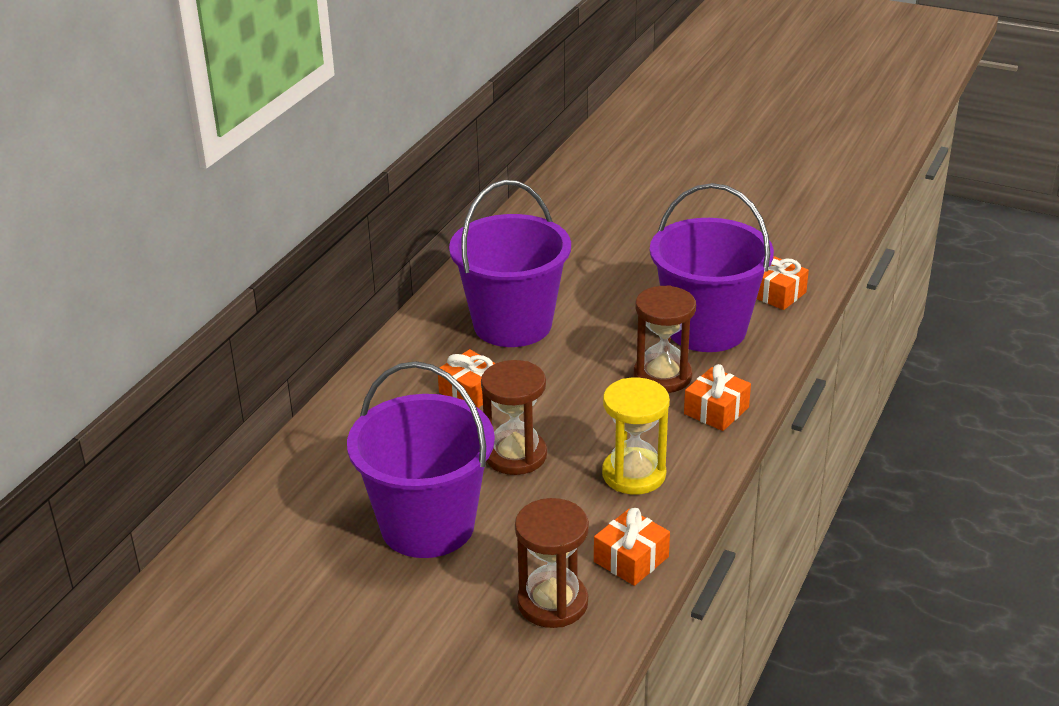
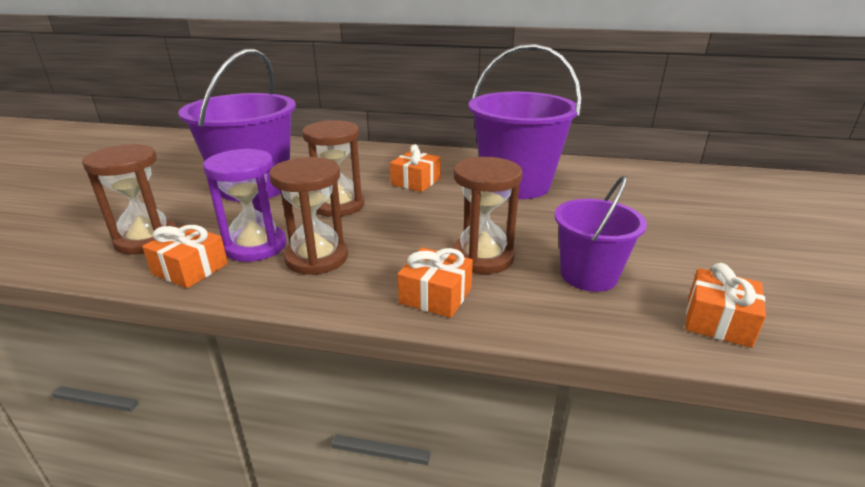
camera: 75 degrees right, 5 degrees down
yellow hourglass [602,377,670,495] -> brown hourglass [269,157,348,275]
purple bucket [650,183,774,352] -> purple bucket [554,176,647,292], size x0.59
none -> purple hourglass [203,148,286,262]

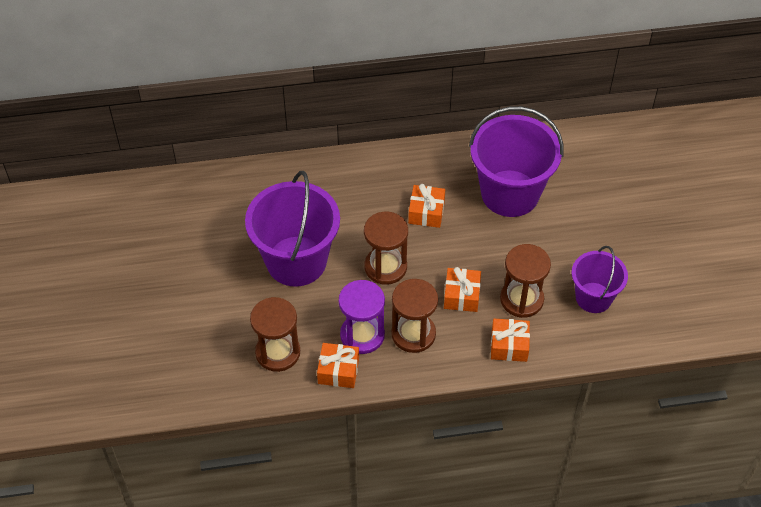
camera: 20 degrees left, 25 degrees up
orange gift [685,263,766,348] -> orange gift moved to [444,267,481,312]

